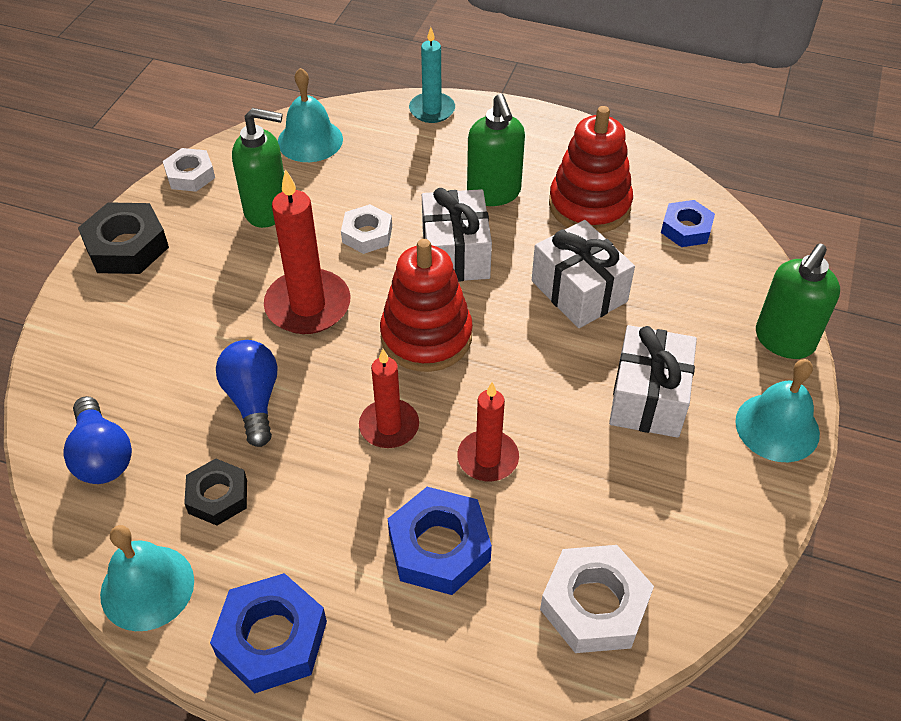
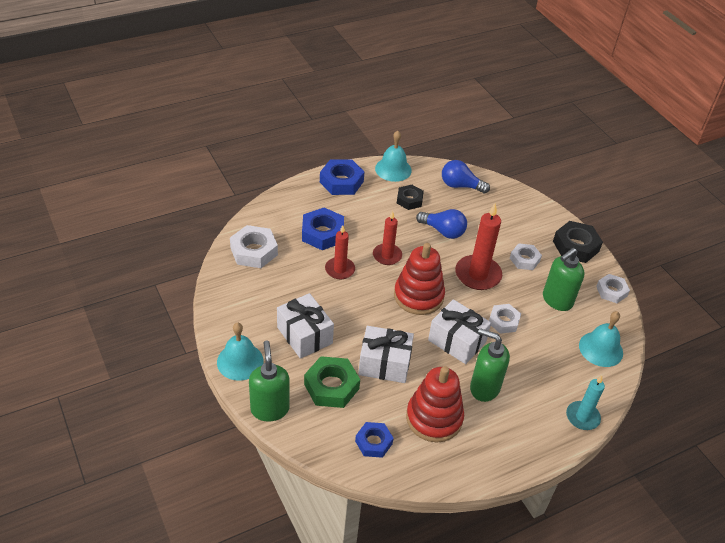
camera: 130 degrees right, 5 degrees down
none -> green nut [304,356,360,408]
none -> white nut [510,243,542,270]

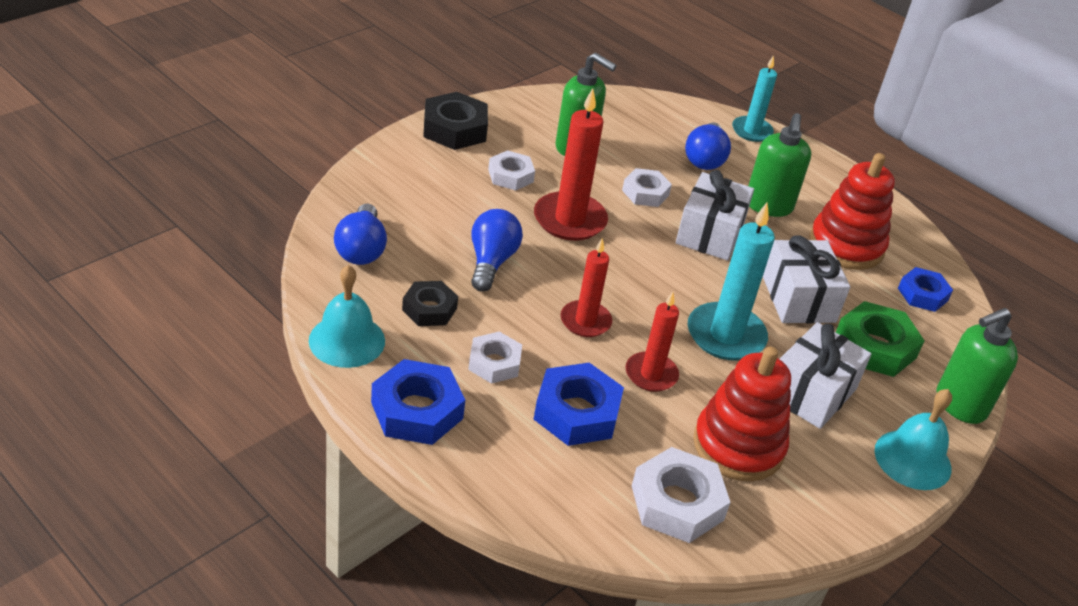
camera: 110 degrees left, 5 degrees down
red stacking toy [394,243,445,315] -> red stacking toy moved to [693,347,791,481]
turquoise bell [579,311,623,367] -> none
white nut [596,274,630,303] -> white nut moved to [468,332,522,384]
none -> blue light bulb [685,123,731,170]
none -> turquoise candle [688,203,775,360]

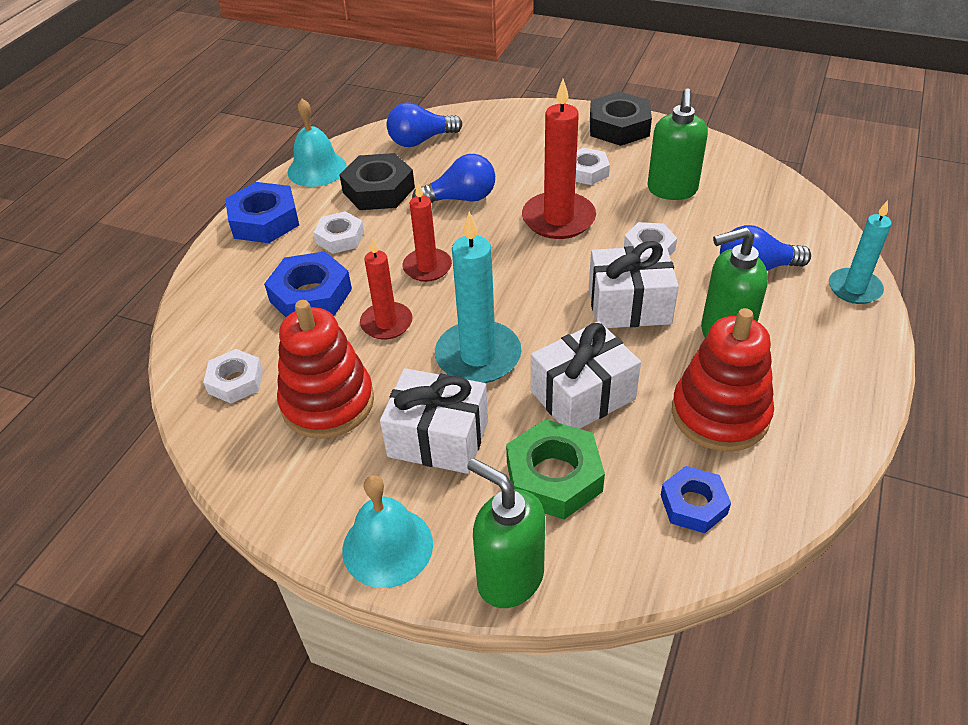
camera: 75 degrees right, 5 degrees up
black nut [402,281,458,326] -> black nut [339,153,415,210], size x1.55
white nut [632,447,731,543] -> white nut [203,349,263,404], size x0.64

